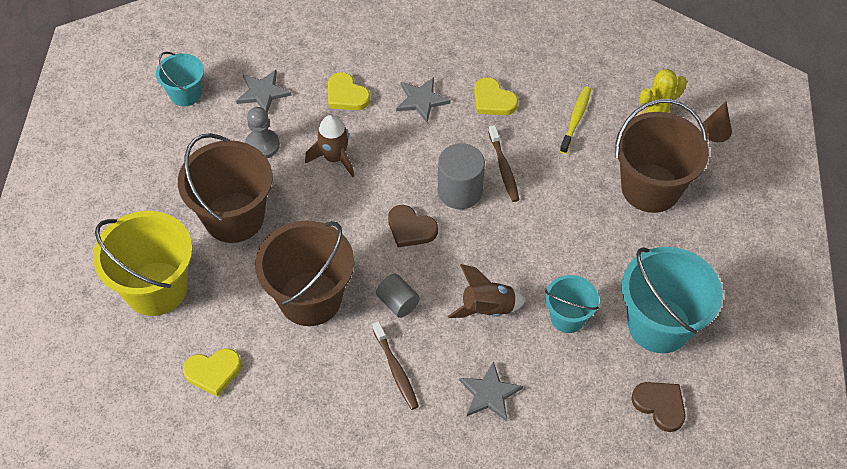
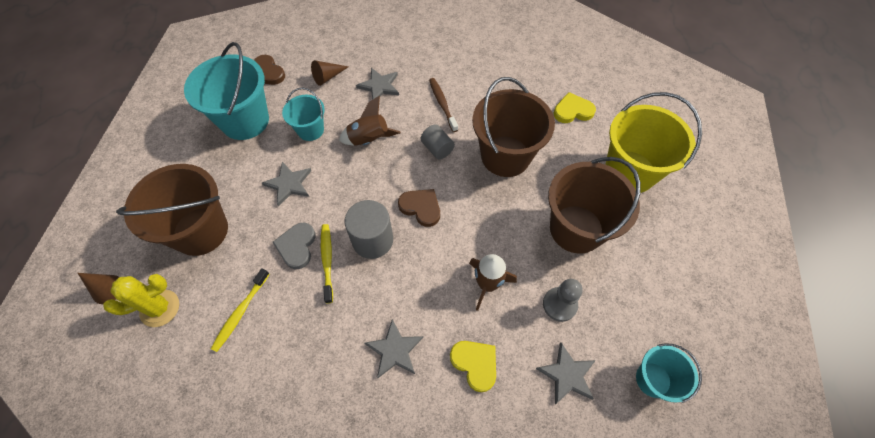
camera: 175 degrees left, 5 degrees up
yellow heart [474,77,518,115] -> none
brown toothbrush [489,125,519,202] -> yellow toothbrush [321,224,333,303]
none -> grey star [262,162,311,206]
none -> grey heart [273,222,316,269]
none -> brown cone [311,60,349,86]

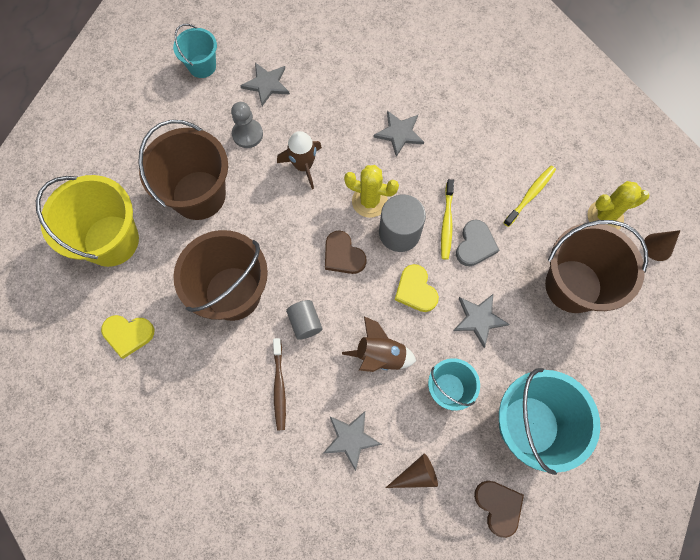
camera: 165 degrees left, 10 degrees up
yellow heart [450,341,496,392] -> yellow heart moved to [395,264,439,312]
none -> yellow cactus [344,165,399,218]

